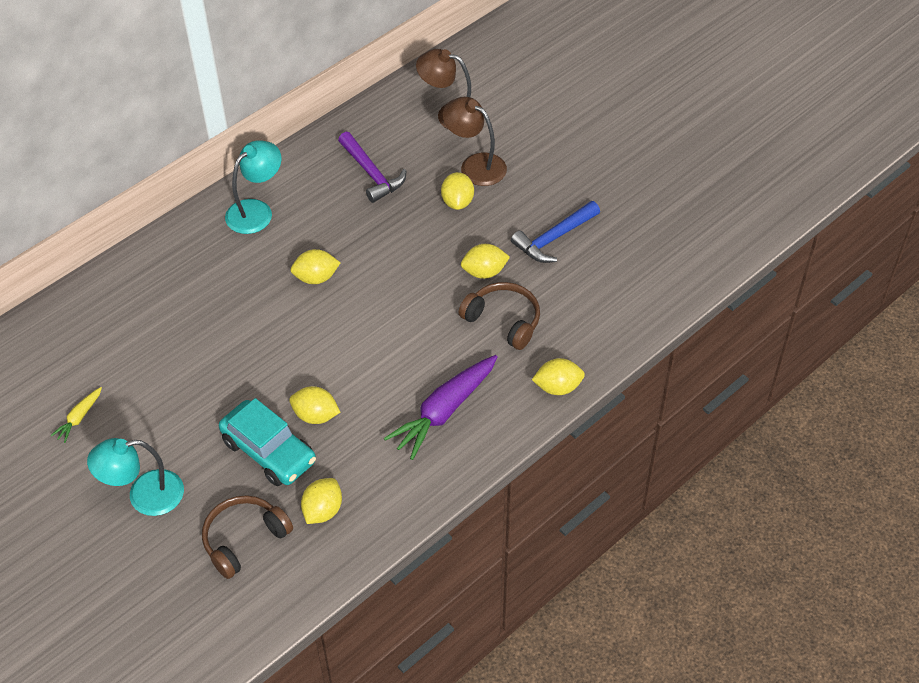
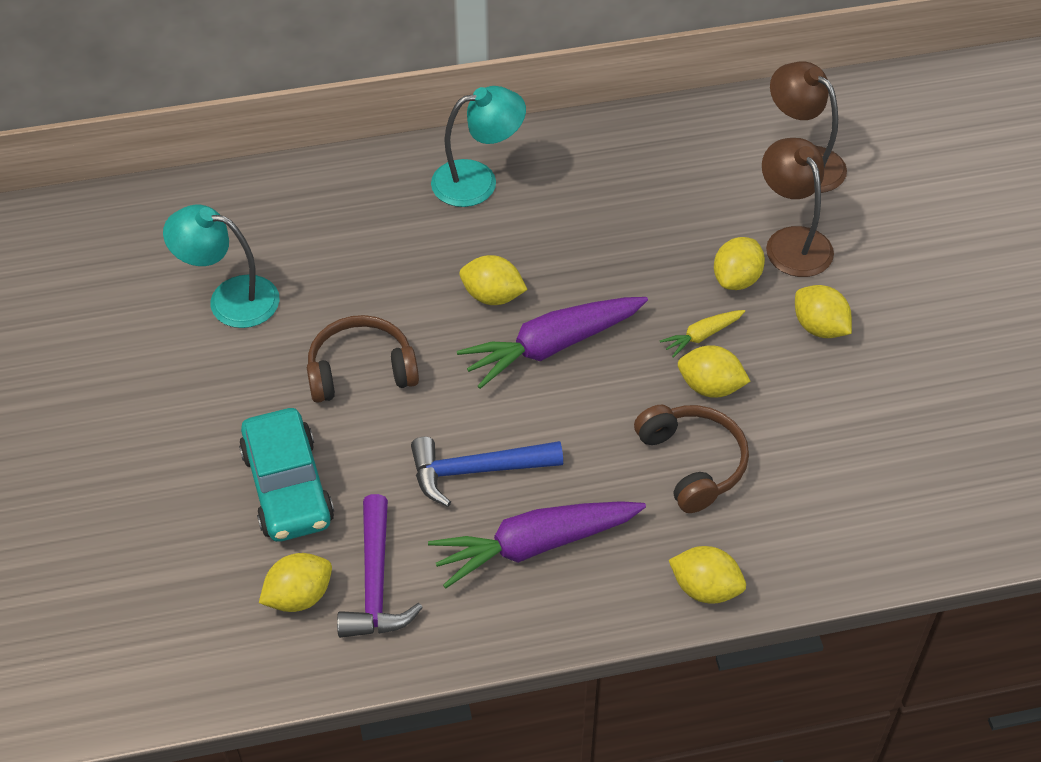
camera: 30 degrees right, 0 degrees up
yellow carrot [50,387,102,443] -> yellow carrot moved to [660,310,745,358]
turquoise lamp [87,438,184,516] -> turquoise lamp moved to [163,205,280,328]
brown headphones [202,495,293,579] -> brown headphones moved to [307,315,419,403]
yellow lemon [289,386,340,424] -> yellow lemon moved to [795,285,852,338]
purple hammer [338,132,406,203] -> purple hammer moved to [337,494,423,638]
blue hammer [511,201,600,263] -> blue hammer moved to [411,437,563,507]
none -> purple carrot [457,297,648,389]

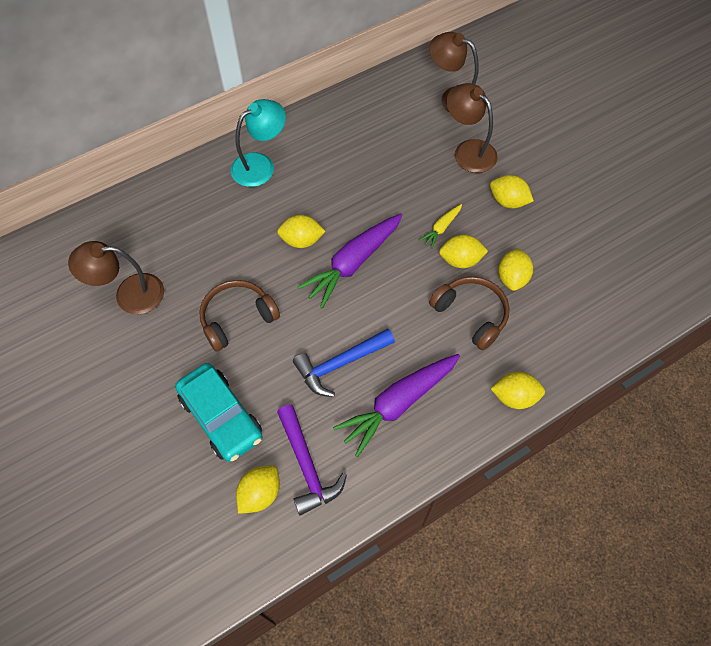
camera: 20 degrees left, 10 degrees up
turquoise lamp [163,205,280,328] -> brown lamp [68,241,164,314]
yellow lemon [714,237,765,290] -> yellow lemon moved to [498,248,533,291]

